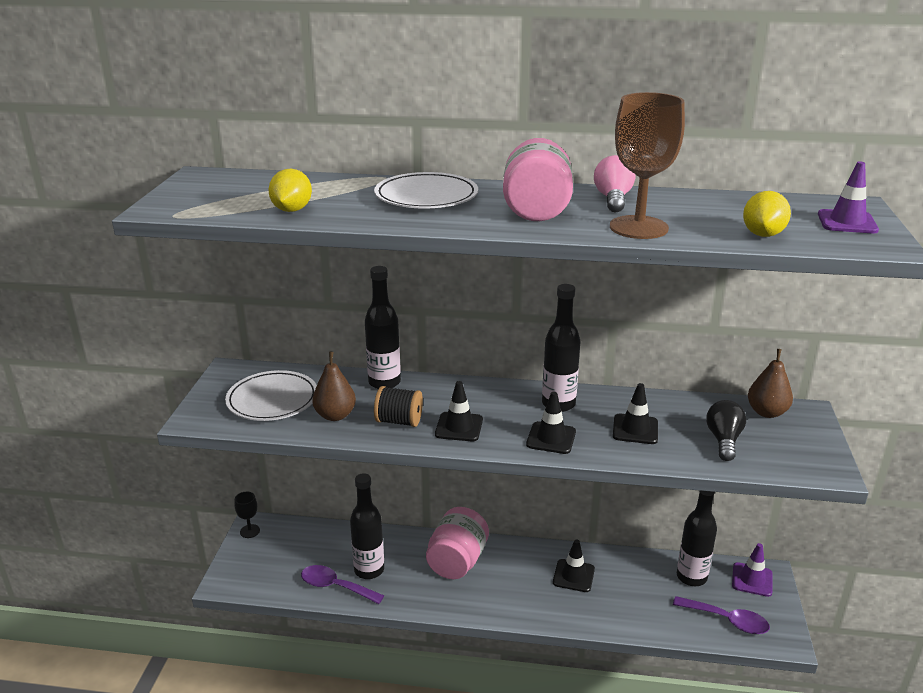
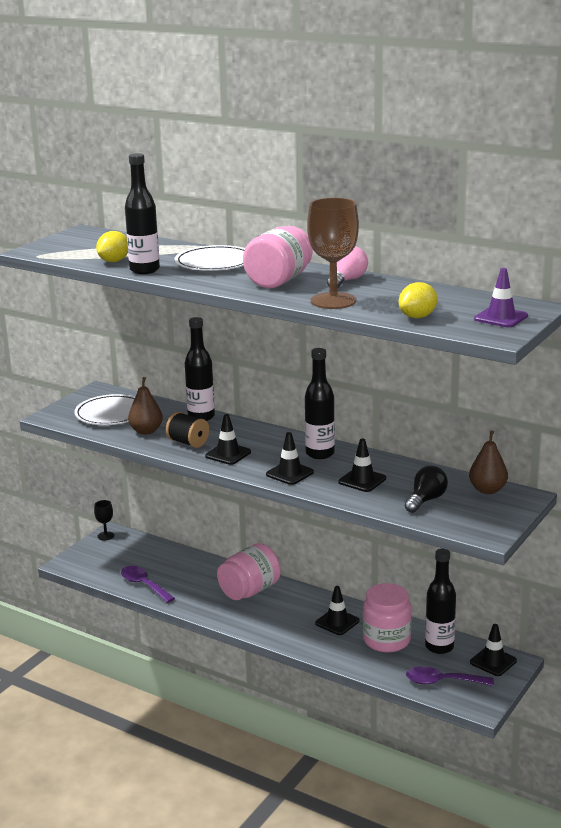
camera: 25 degrees right, 5 degrees down
black bottle [350,473,384,579] -> black bottle moved to [125,153,160,274]
purple spoon [673,596,770,634] -> purple spoon turned 135 degrees clockwise [406,667,494,686]
purple traffic cone [732,543,773,597] -> black traffic cone [470,624,517,676]
none -> pink jar [363,583,412,652]

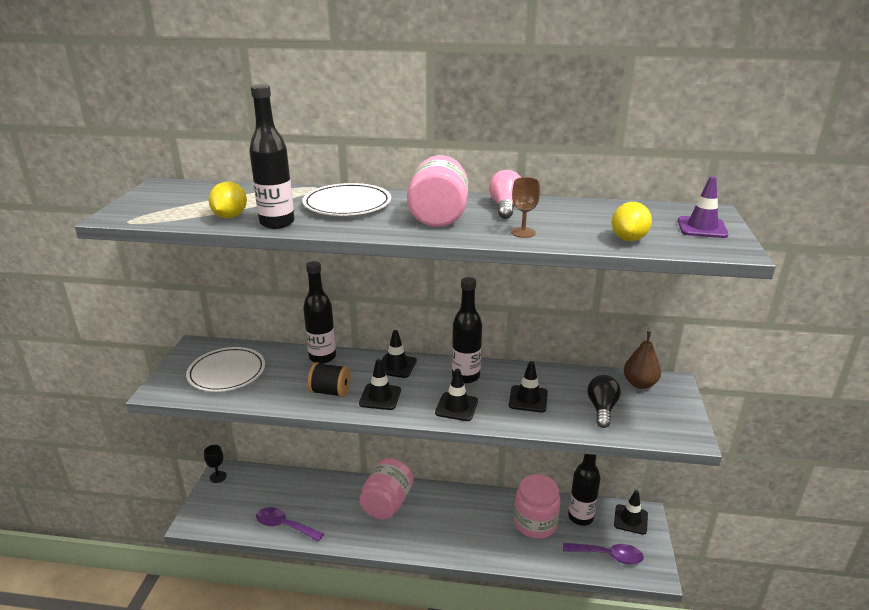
camera: 25 degrees left, 5 degrees up
brown pear [128,377,163,435] -> none
brown goblet [307,198,359,309] -> brown goblet [511,177,540,238], size x0.49
black traffic cone [315,586,359,635] -> black traffic cone moved to [381,330,417,378]
purple spoon [406,667,494,686] -> purple spoon turned 150 degrees counterclockwise [563,543,644,564]

